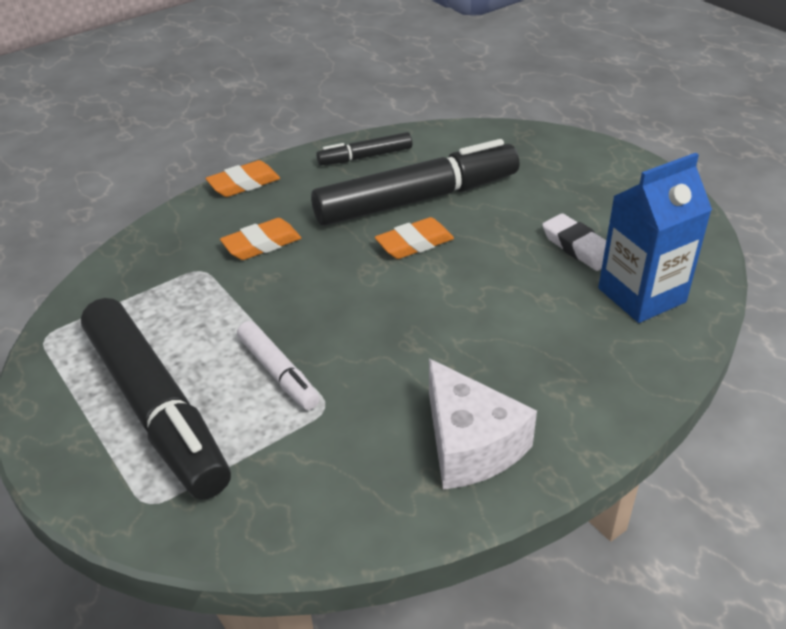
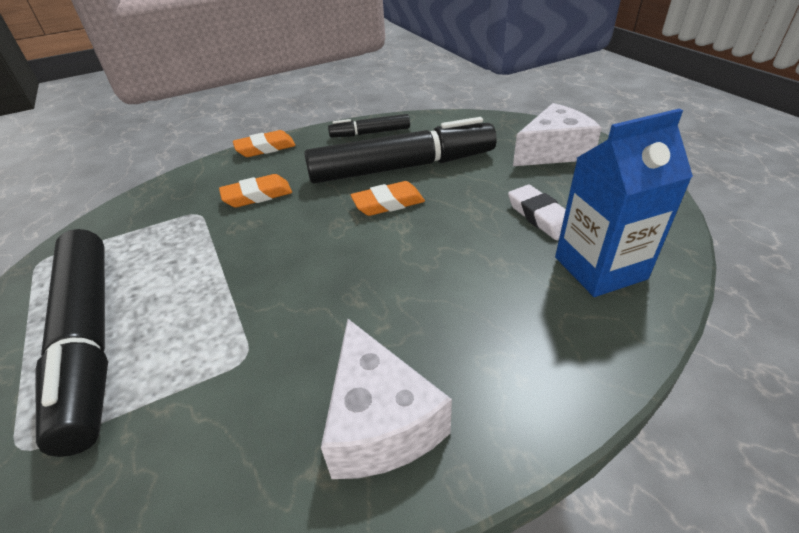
camera: 10 degrees right, 0 degrees up
white marker [237,321,320,410] -> none
none -> white cheese [513,103,602,166]

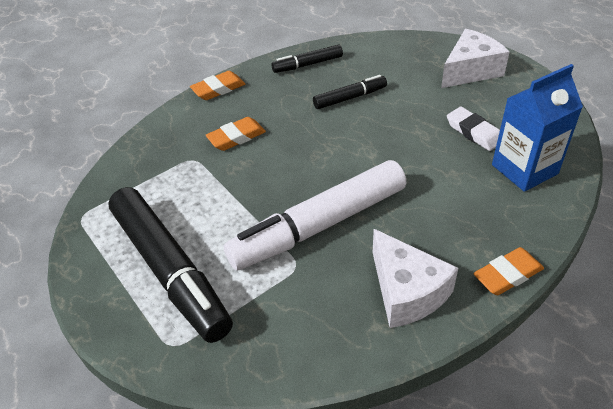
camera: 10 degrees left, 5 degrees up
black marker [304,117,496,184] -> black marker [313,75,387,109], size x0.49
orange eraser [351,181,425,216] -> orange eraser moved to [473,247,544,295]
none -> white marker [223,160,406,271]

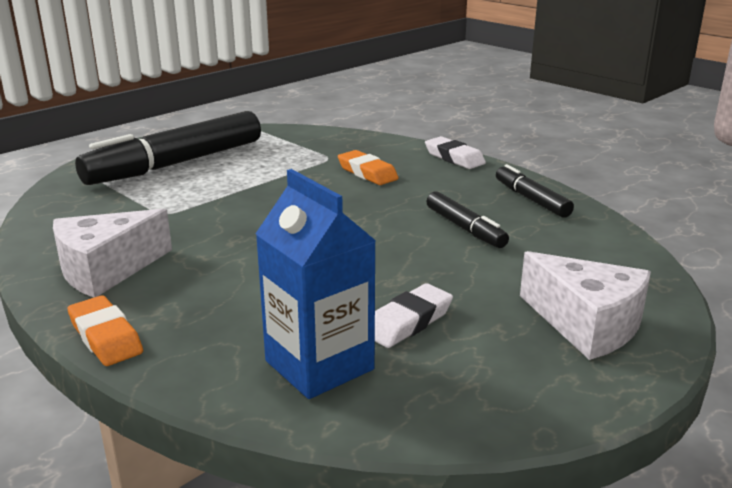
camera: 80 degrees right, 20 degrees down
orange eraser [190,71,245,100] -> white eraser [425,136,486,169]
white marker [223,160,406,271] -> none

